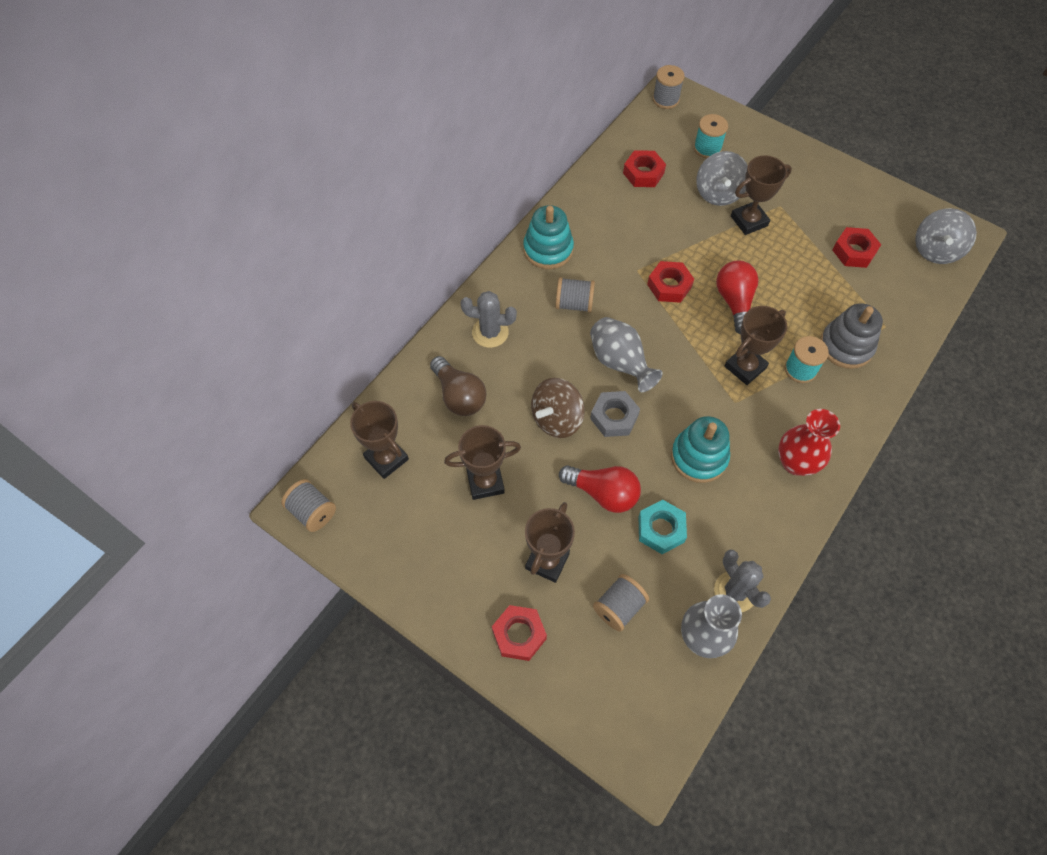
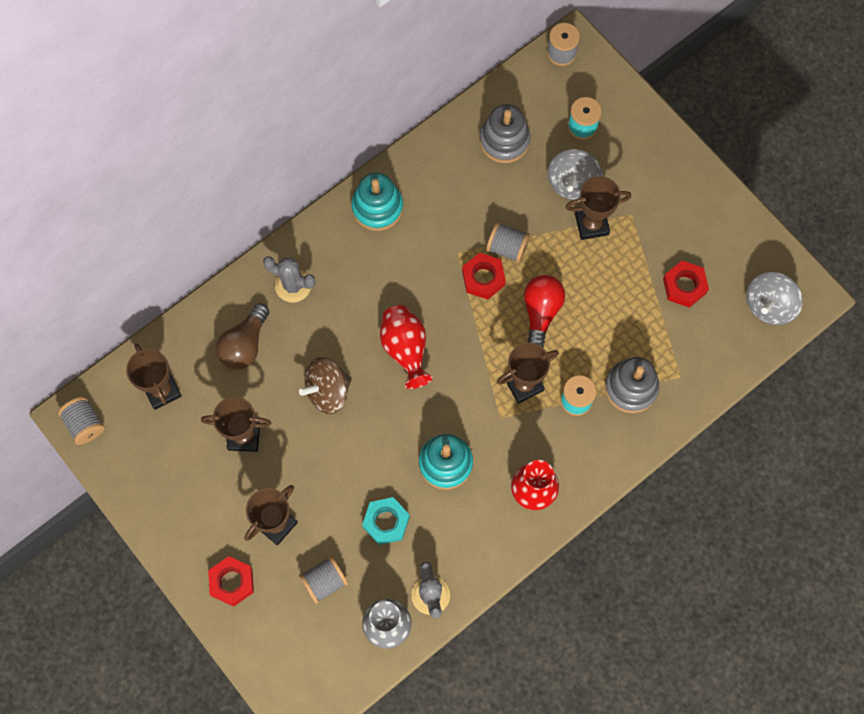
camera: 15 degrees right, 10 degrees up
brown light bulb [430,356,486,416] -> brown light bulb turned 45 degrees clockwise [216,304,269,370]
grey spool [556,277,595,313] -> grey spool moved to [486,222,530,263]
red light bulb [559,465,641,513] -> none
grey vase [590,317,663,392] -> red vase [380,305,433,389]
grey nut [590,391,640,437] -> none
red nut [623,151,666,187] -> grey stacking toy [479,104,531,163]

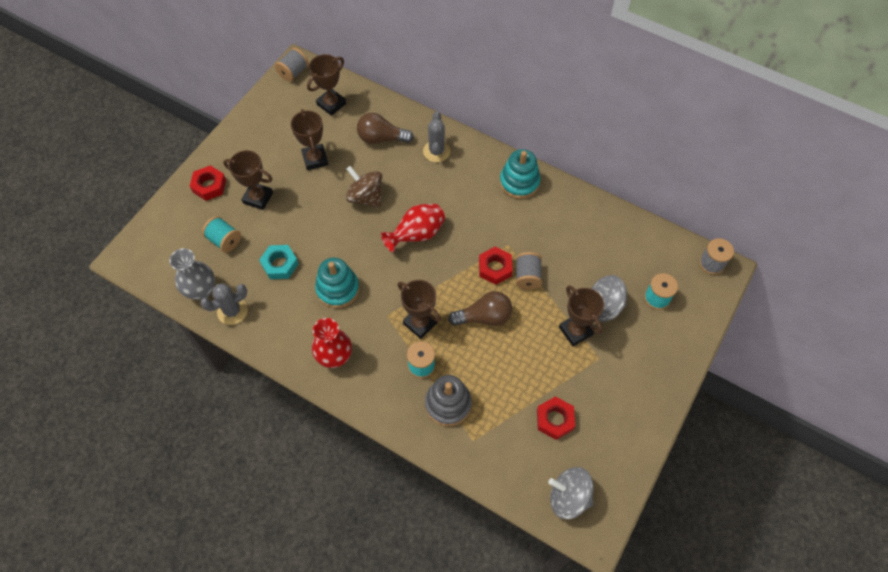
camera: 70 degrees right, 10 degrees down
grey spool [299,555,348,604] -> turquoise spool [202,216,241,252]
grey stacking toy [479,104,531,163] -> none
red light bulb [524,275,565,347] -> brown light bulb [448,291,512,326]

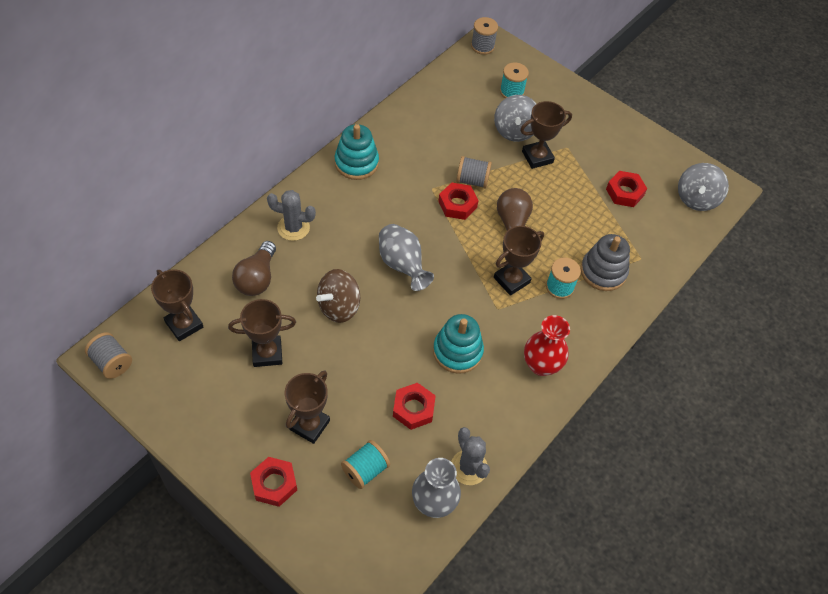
camera: 85 degrees left, 5 degrees down
turquoise nut [259,245,299,279] -> red nut [393,383,436,430]
red vase [381,204,445,252] -> grey vase [379,224,434,291]

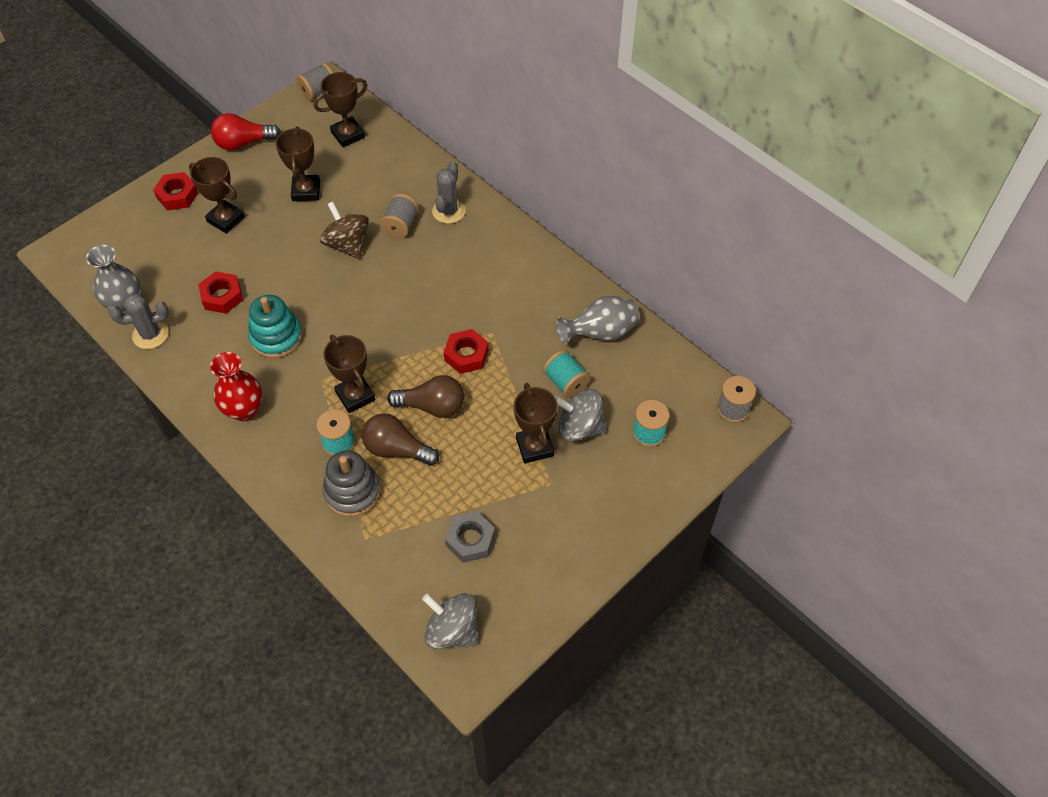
camera: 100 degrees right, 0 degrees up
brown light bulb [232,241,276,296] -> brown light bulb moved to [362,413,439,466]
turquoise stacking toy [335,124,379,180] -> none
turquoise spool [341,440,390,489] -> turquoise spool moved to [543,350,590,398]
grey vase [379,224,434,291] -> grey vase moved to [556,296,640,344]
grey spool [456,156,492,188] -> grey spool moved to [380,194,419,238]
red nut [606,171,647,207] -> grey nut [445,511,495,563]
none -> red light bulb [211,113,281,150]

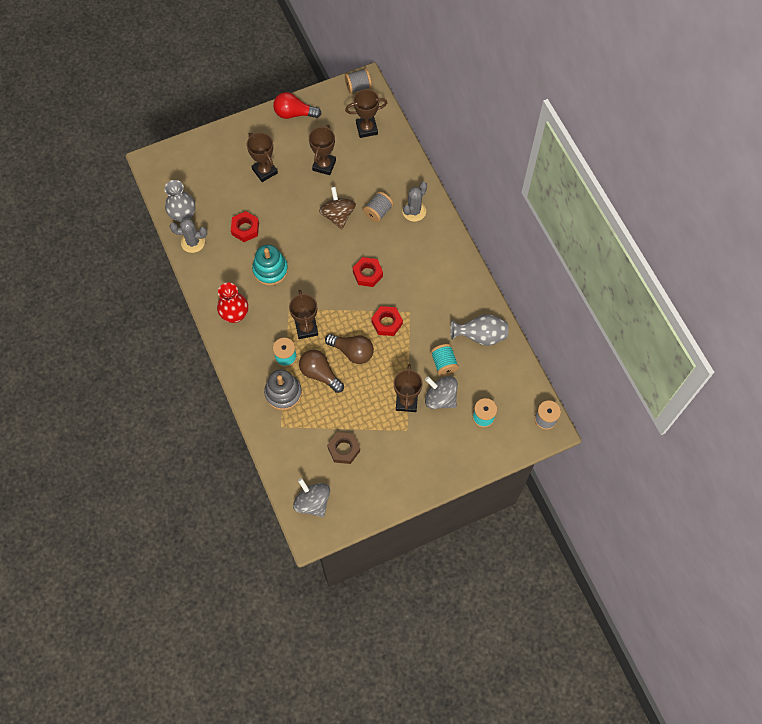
camera: 20 degrees right, 10 degrees up
red nut [153,172,199,210] -> red nut moved to [353,257,383,287]
grey nut [445,511,495,563] -> brown nut [327,432,360,464]

